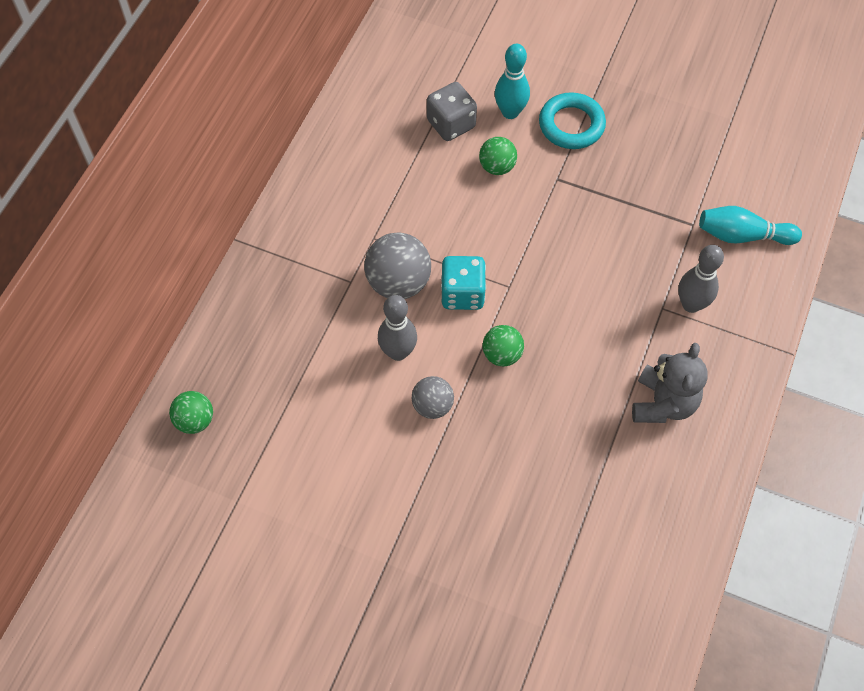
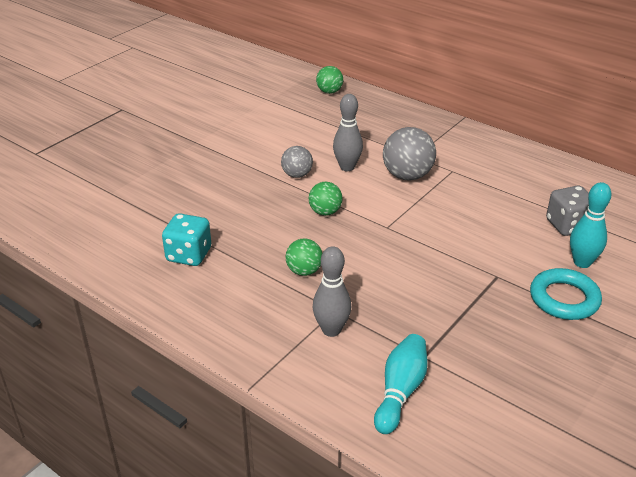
camera: 105 degrees right, 25 degrees down
turquoise dice [441,256,486,310] -> turquoise dice moved to [162,213,211,266]
green ball [479,137,517,175] -> green ball moved to [286,238,323,276]
grey teddy bear [632,343,708,423] -> none

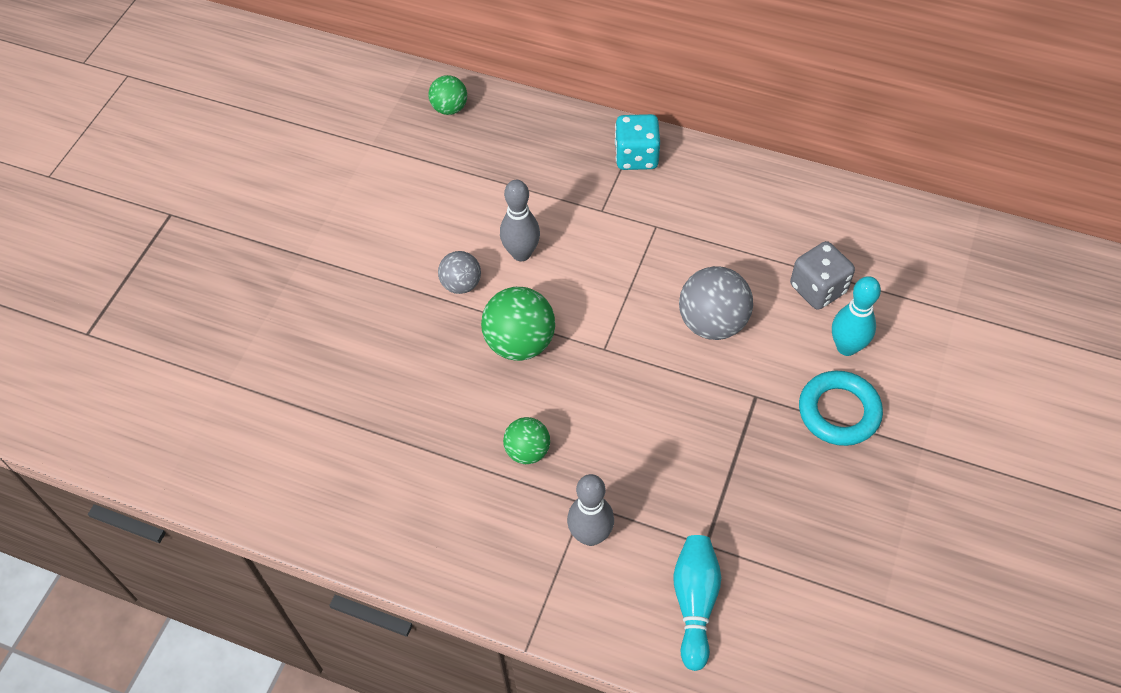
camera: 15 degrees left, 20 degrees up
turquoise dice [162,213,211,266] -> turquoise dice moved to [615,114,660,170]
green ball [309,182,343,216] -> green ball [481,287,555,361], size x1.65
grey ball [383,127,436,180] -> grey ball moved to [679,266,753,340]

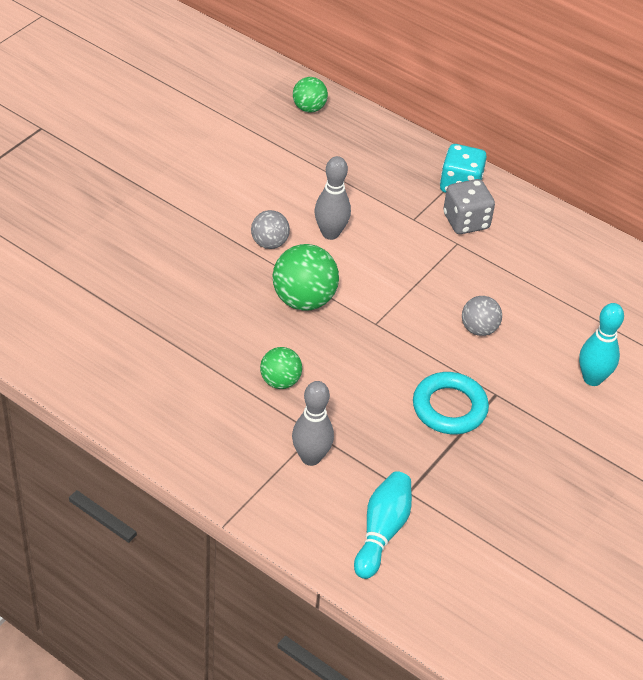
camera: 10 degrees right, 10 degrees down
grey ball [679,266,753,340] -> grey ball [462,296,502,336], size x0.61
grey dice [790,241,855,310] -> grey dice moved to [443,179,495,234]
turquoise ring [799,371,883,446] -> turquoise ring moved to [413,372,489,434]

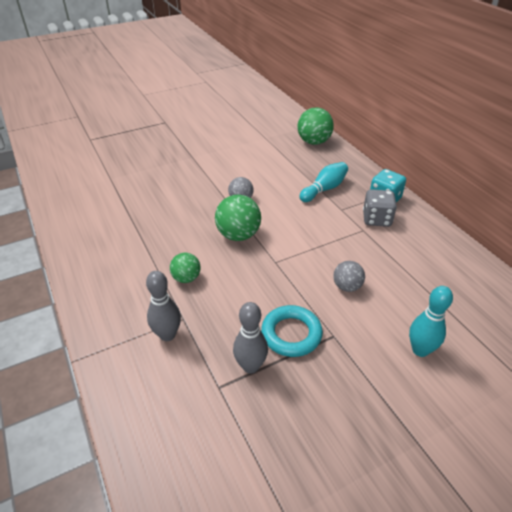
camera: 30 degrees right, 5 degrees down
green ball [293,77,328,112] -> green ball [298,107,334,145], size x1.65
grey bowling pin [314,156,351,240] -> grey bowling pin moved to [233,302,268,374]
turquoise bowling pin [354,471,412,579] -> turquoise bowling pin moved to [299,162,348,202]

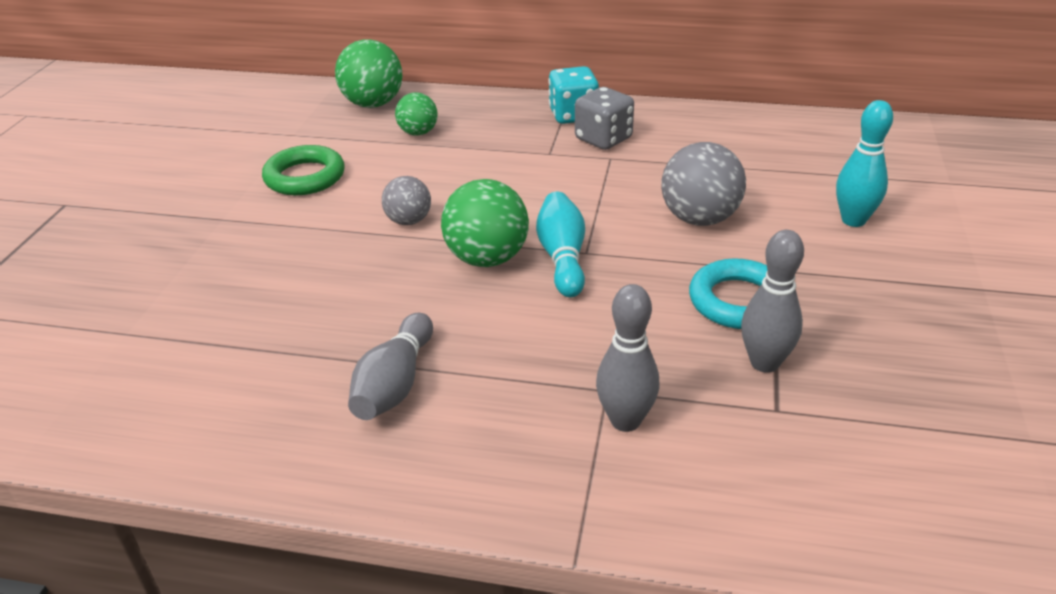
camera: 50 degrees left, 5 degrees down
green ball [170,253,201,283] -> green ball moved to [395,93,438,136]
turquoise bowling pin [299,162,348,202] -> turquoise bowling pin moved to [536,191,585,297]
grey ball [333,261,365,292] -> grey ball [661,142,746,226], size x1.65
none -> green ring [262,145,345,195]
none -> grey bowling pin [348,313,433,420]

